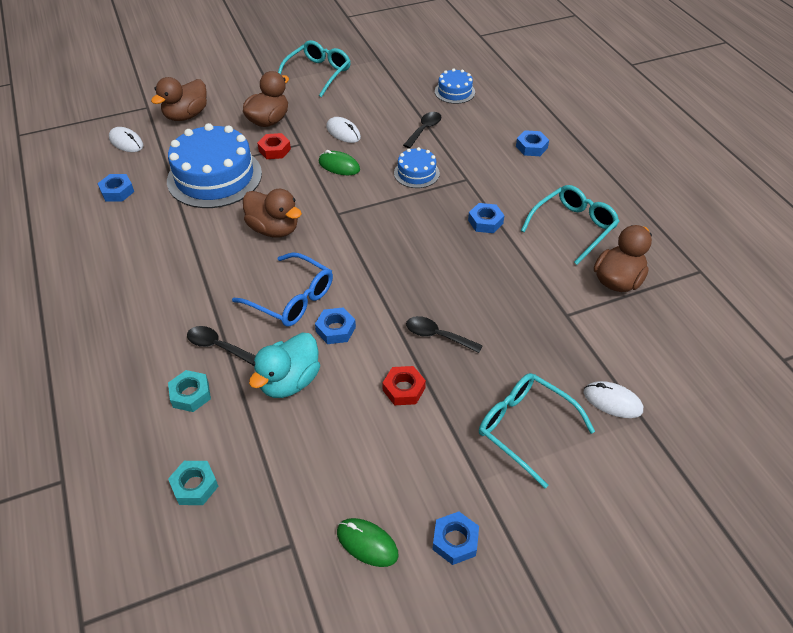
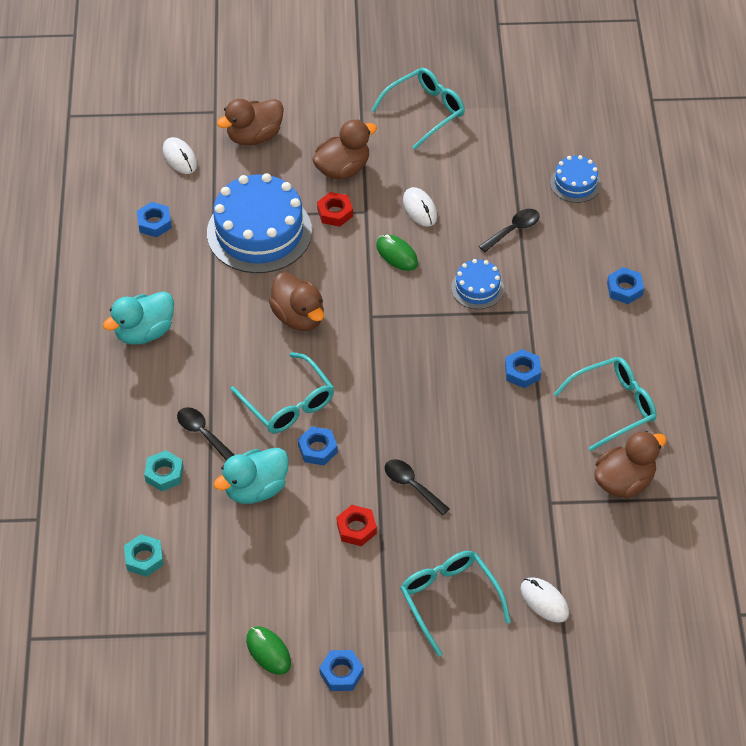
camera: 20 degrees right, 5 degrees up
blue glasses [232,252,333,327] -> turquoise glasses [231,352,334,433]
none -> turquoise duck [103,291,174,344]

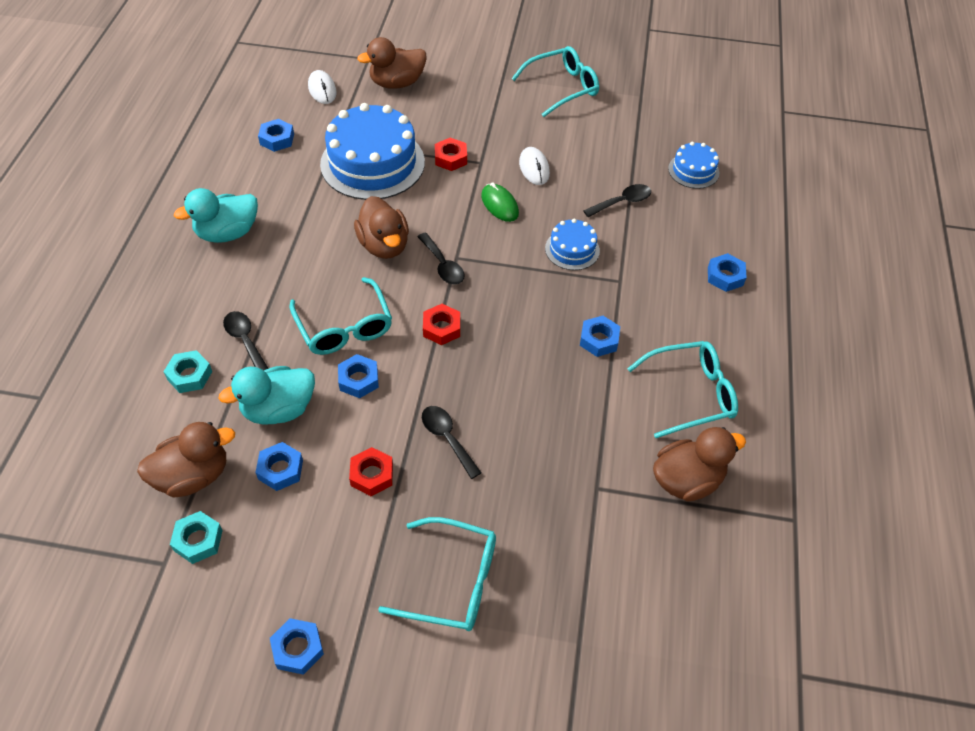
camera: 10 degrees right, 0 degrees up
turquoise nut [124,534,164,577] -> turquoise nut moved to [170,511,223,564]
green mouse [246,626,291,675] -> none
brown duck [312,120,377,180] -> brown duck moved to [137,422,235,498]
turquoise glasses [400,551,511,657] -> turquoise glasses turned 120 degrees clockwise [378,517,496,631]
white mouse [520,577,569,623] -> none
none -> blue nut [255,442,303,491]
none -> black spoon [417,233,465,285]
none -> red nut [423,304,460,345]

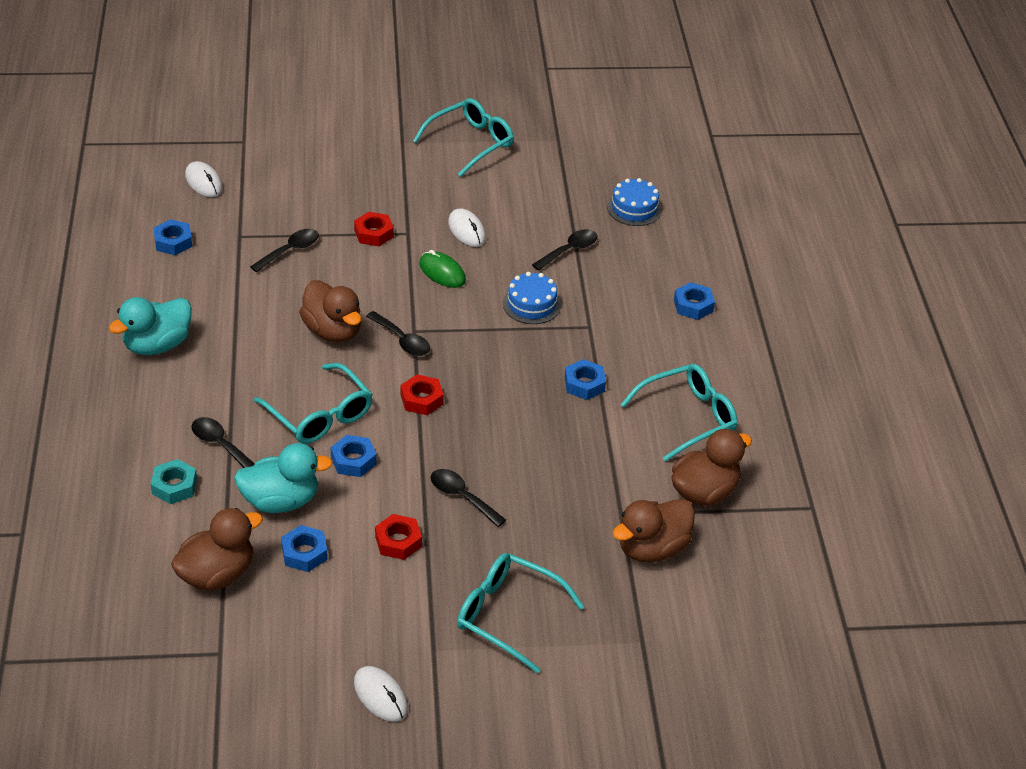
camera: 15 degrees left, 10 degrees down
turquoise nut [170,511,223,564] -> none
turquoise duck [219,366,315,425] -> turquoise duck turned 150 degrees counterclockwise [234,443,333,513]
blue nut [270,618,324,675] -> white mouse [354,666,408,722]
blue cake [320,103,425,200] -> black spoon [250,229,319,272]
brown duck [357,37,427,89] -> brown duck moved to [613,499,695,562]
turquoise glasses [378,517,496,631] -> turquoise glasses turned 150 degrees counterclockwise [457,553,584,673]

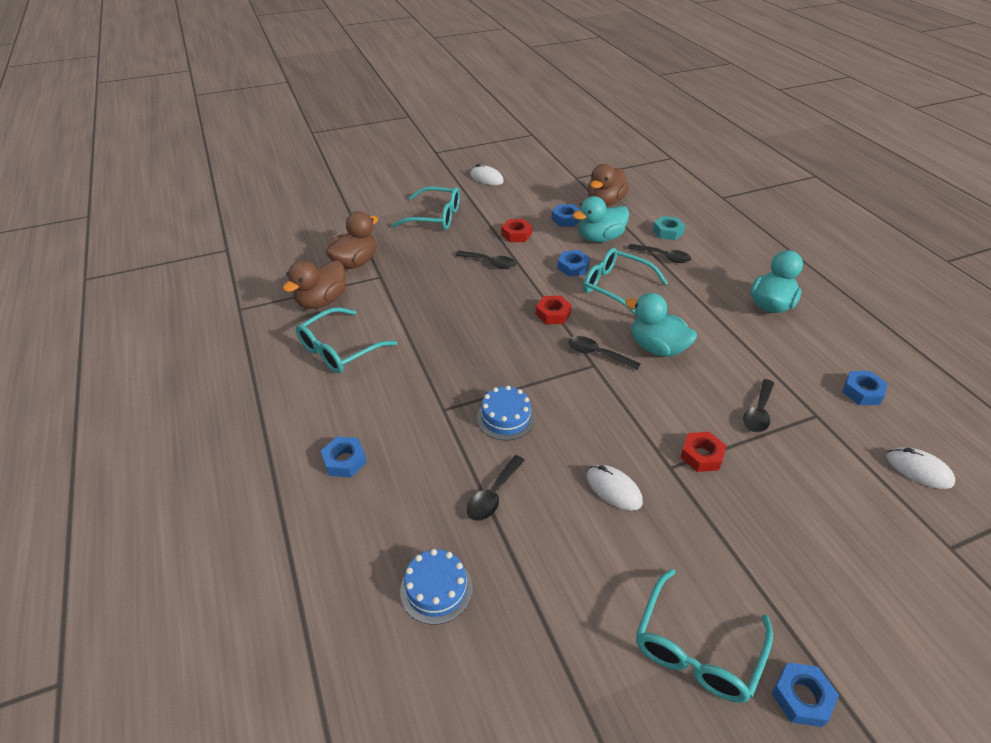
camera: 165 degrees right, 0 degrees up
brown duck [299,280,361,342] -> turquoise duck [625,293,697,357]
green mouse [419,250,466,288] -> none
blue nut [565,359,606,400] -> blue nut moved to [772,663,839,727]

